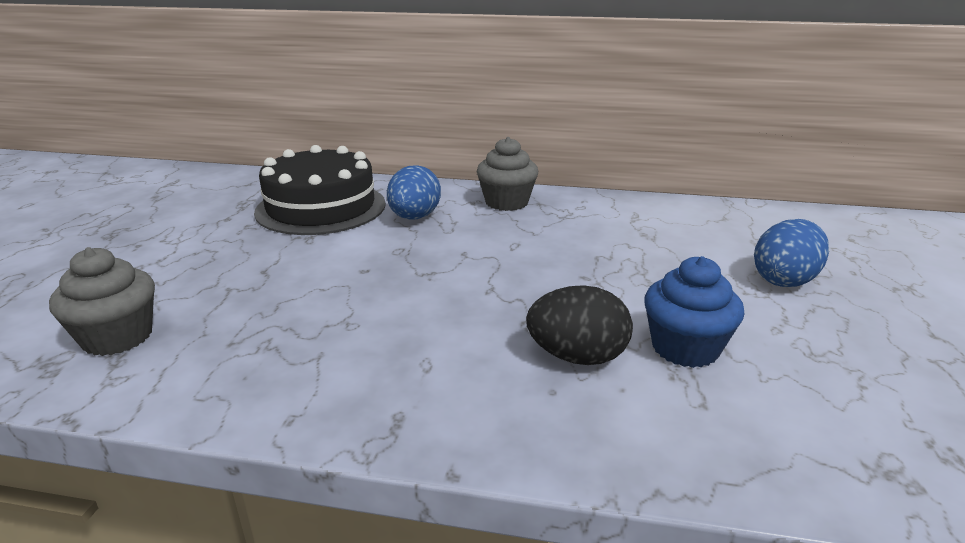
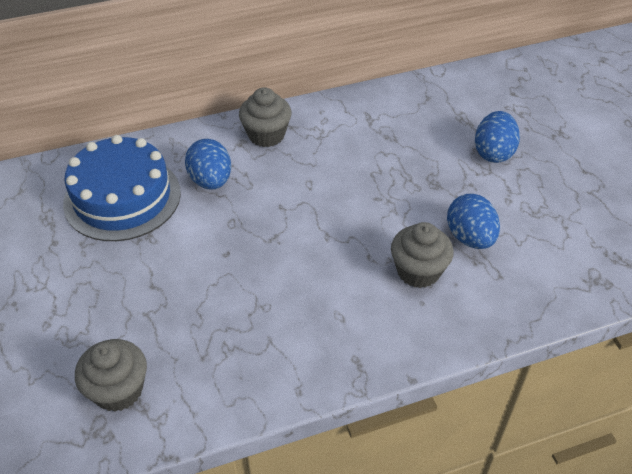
camera: 30 degrees left, 20 degrees up
black cake [254,145,386,235] -> blue cake [63,135,181,241]
black egg [526,285,633,365] -> grey cupcake [391,222,454,288]
blue cupcake [644,256,744,368] -> blue egg [447,193,500,249]

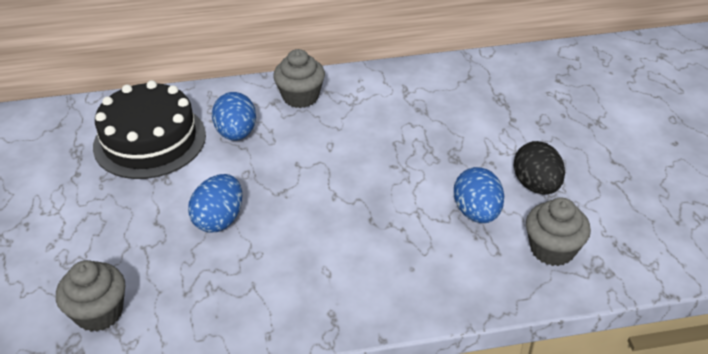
camera: 10 degrees right, 5 degrees down
blue cake [63,135,181,241] -> black cake [93,80,206,179]
grey cupcake [391,222,454,288] -> grey cupcake moved to [526,198,591,266]
blue egg [475,111,520,163] -> blue egg moved to [188,174,242,233]
none -> black egg [513,141,565,195]

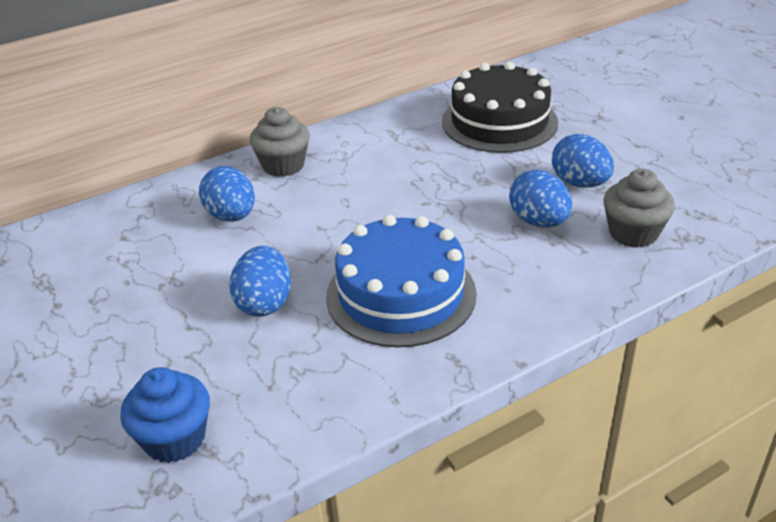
camera: 20 degrees left, 5 degrees down
grey cupcake [56,260,125,332] -> blue cupcake [120,367,210,463]
black cake [93,80,206,179] -> black cake moved to [442,62,558,153]
black egg [513,141,565,195] -> blue egg [552,134,614,187]
none -> blue cake [326,215,477,348]

